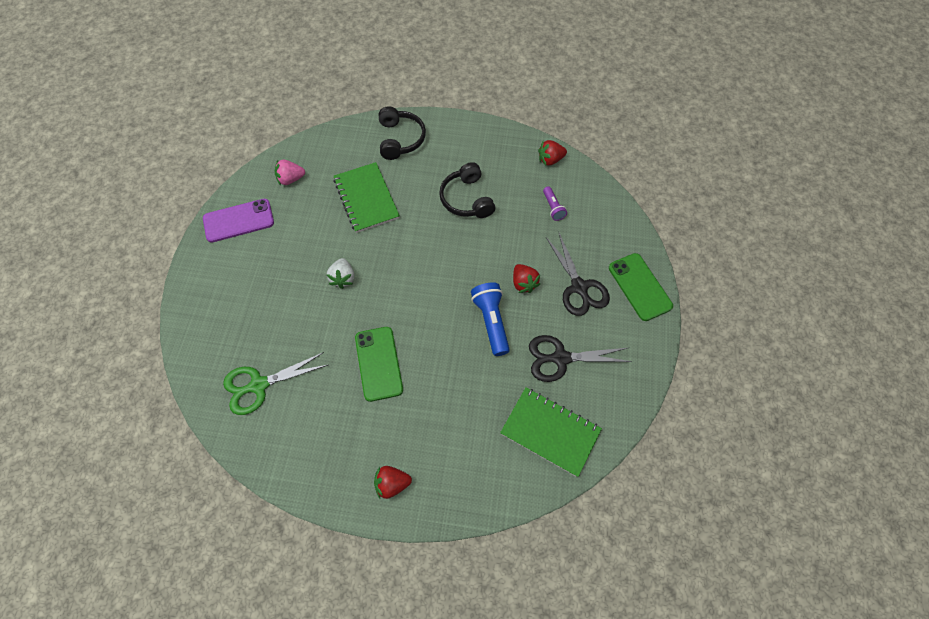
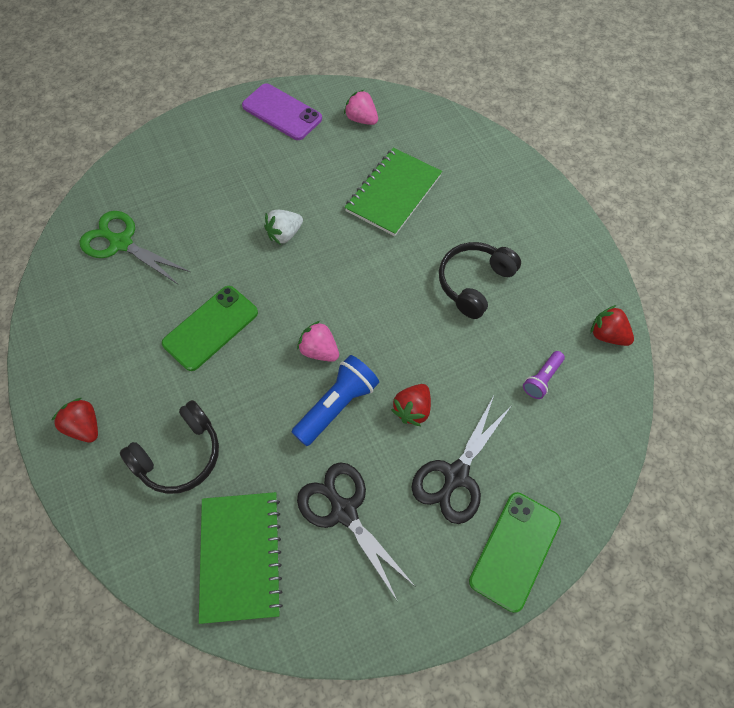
camera: 55 degrees right, 0 degrees up
black headphones [379,106,426,160] -> black headphones moved to [120,400,219,494]
none -> pink strawberry [297,321,339,362]

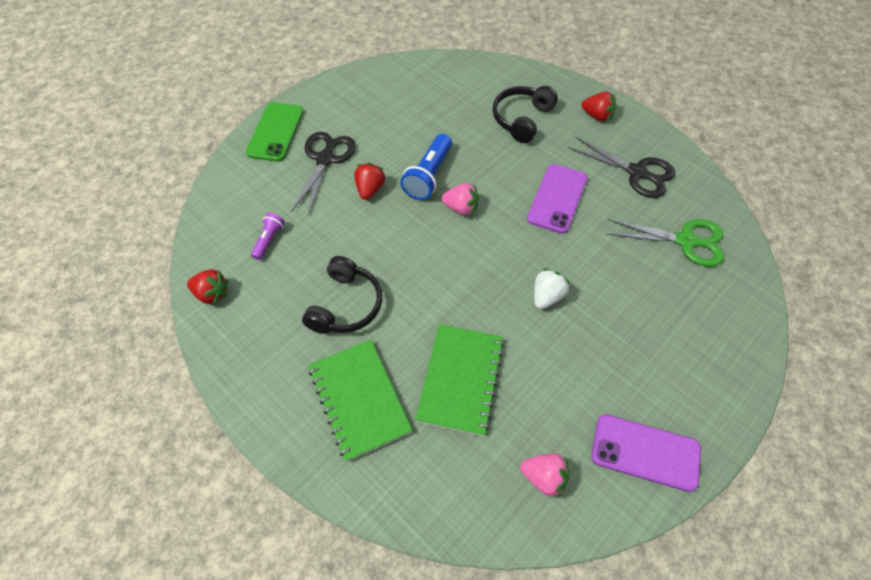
camera: 160 degrees right, 5 degrees down
green phone [162,286,258,371] -> purple phone [527,164,588,234]
green notebook [199,492,283,624] -> green notebook moved to [309,340,412,462]
black scissors [297,462,415,602] -> black scissors moved to [568,137,675,198]

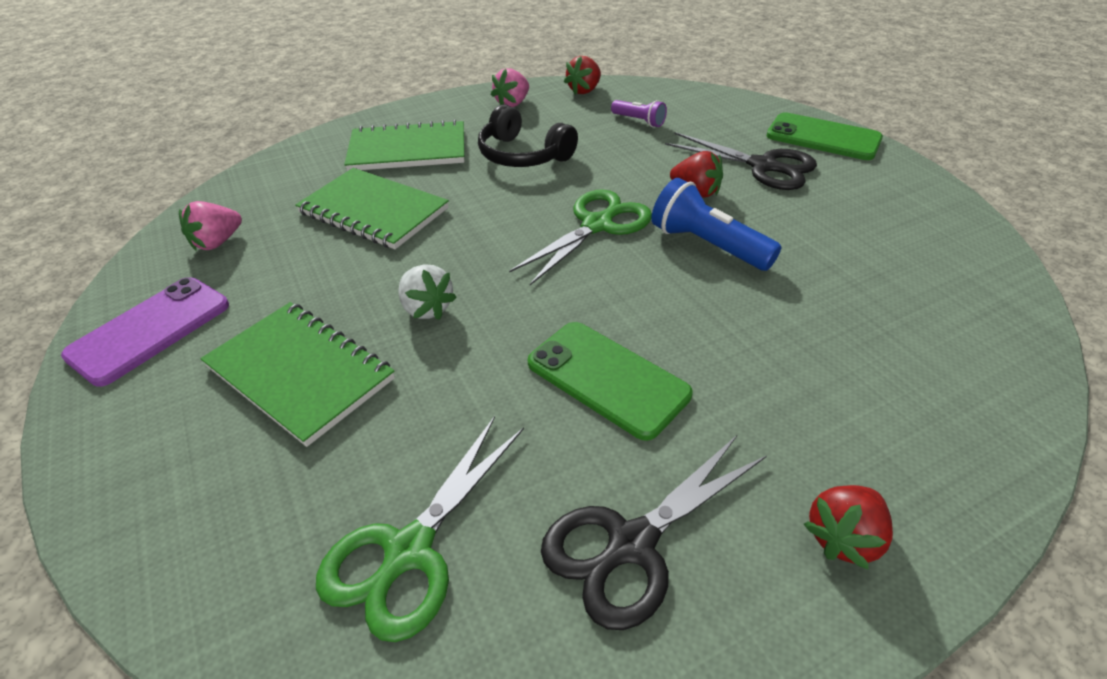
camera: 110 degrees right, 15 degrees down
pink strawberry [442,183,479,216] -> pink strawberry moved to [491,68,529,107]
black headphones [493,86,558,143] -> none
purple phone [527,164,588,234] -> green phone [528,322,693,441]
none -> green notebook [200,302,395,447]
none -> green scissors [509,189,652,285]

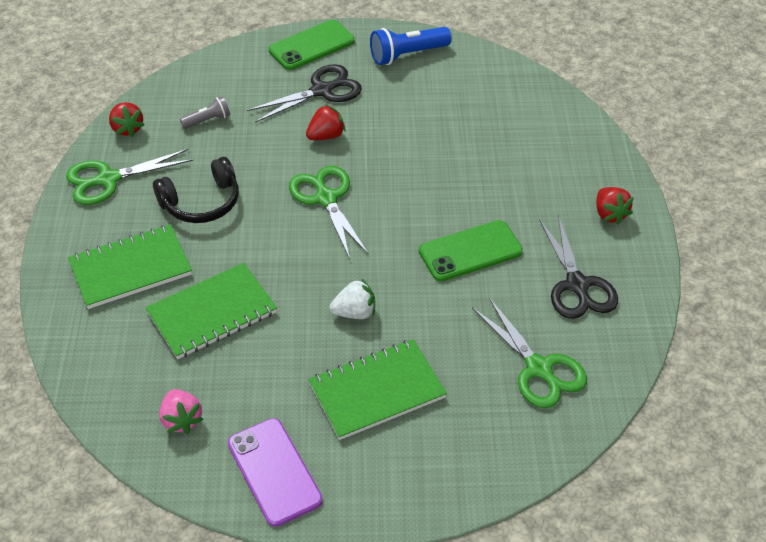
camera: 65 degrees left, 5 degrees up
green notebook [344,119,464,171] -> green notebook turned 45 degrees clockwise [68,224,192,309]
pink strawberry [491,68,529,107] -> green scissors [66,149,193,205]
purple flashlight [611,100,667,127] -> grey flashlight [180,96,230,129]
blue flashlight [651,178,781,271] -> blue flashlight moved to [370,27,452,65]

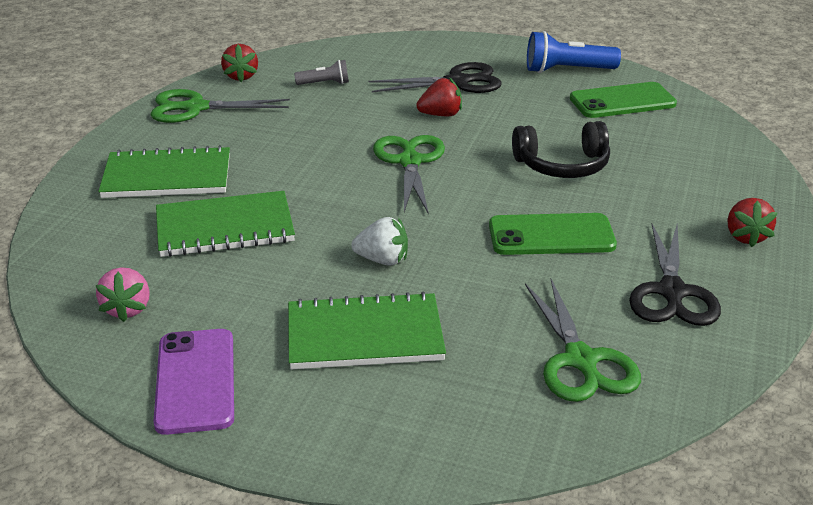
camera: 20 degrees right, 15 degrees down
black headphones [153,157,239,223] -> black headphones moved to [512,121,610,178]
green phone [269,20,355,70] -> green phone moved to [570,82,677,118]

